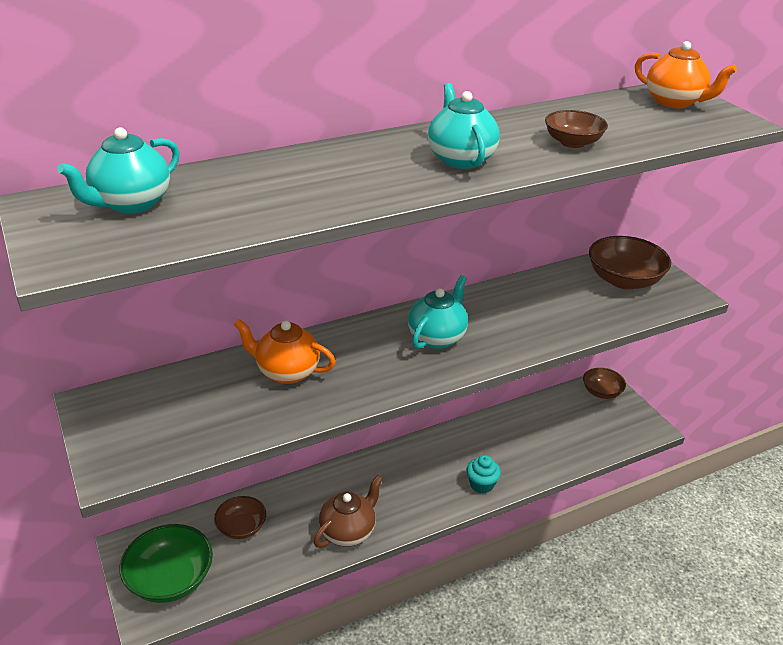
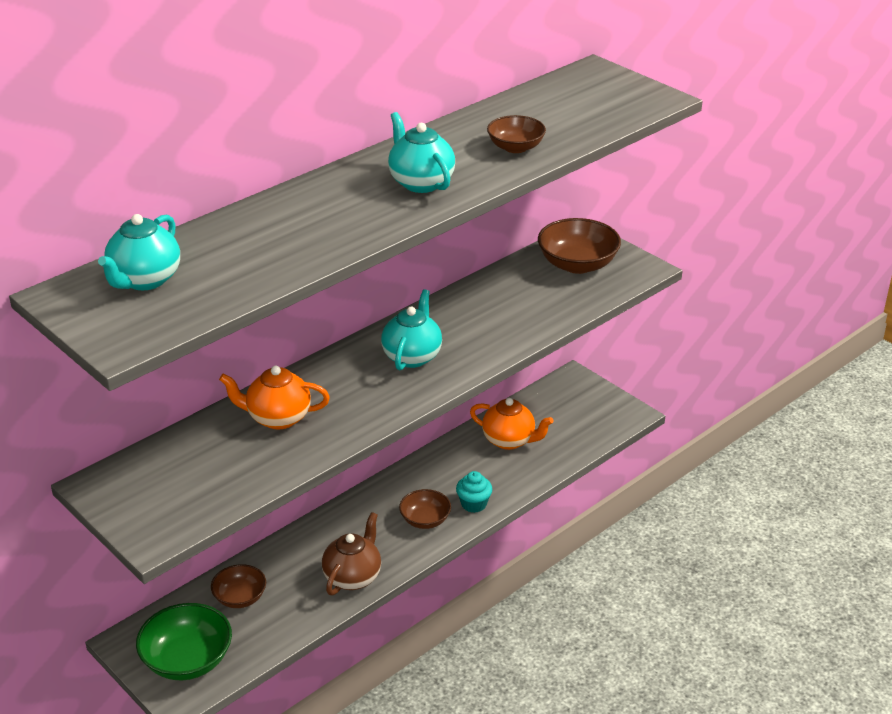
camera: 15 degrees left, 0 degrees up
brown bowl [583,368,626,399] -> brown bowl moved to [399,489,451,529]
orange teapot [635,41,737,108] -> orange teapot moved to [470,398,553,450]

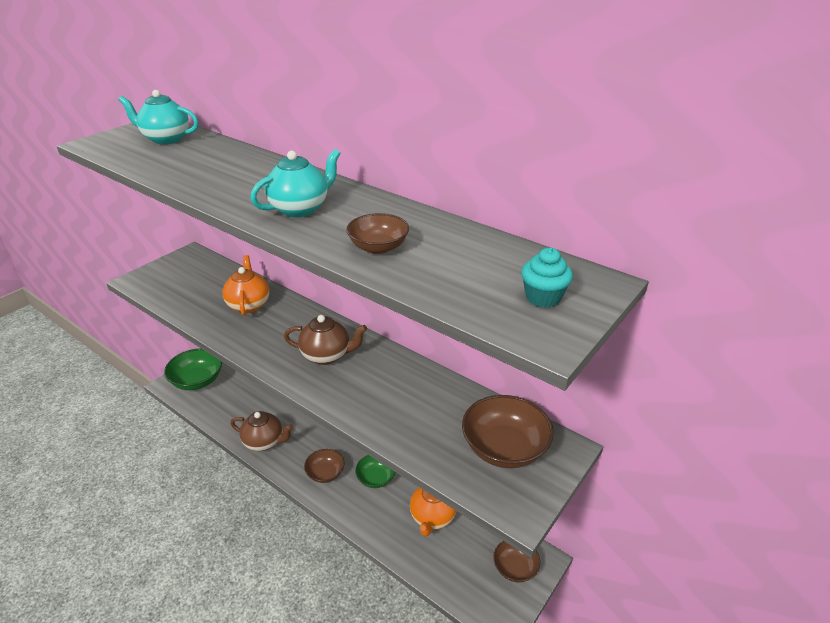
camera: 80 degrees right, 0 degrees up
brown bowl [211,564,266,608] -> brown bowl moved to [493,541,540,583]
turquoise teapot [381,289,442,371] -> brown teapot [284,315,367,365]
turquoise cupcake [456,471,492,513] -> turquoise cupcake moved to [521,248,573,308]
none -> green bowl [355,455,395,488]

